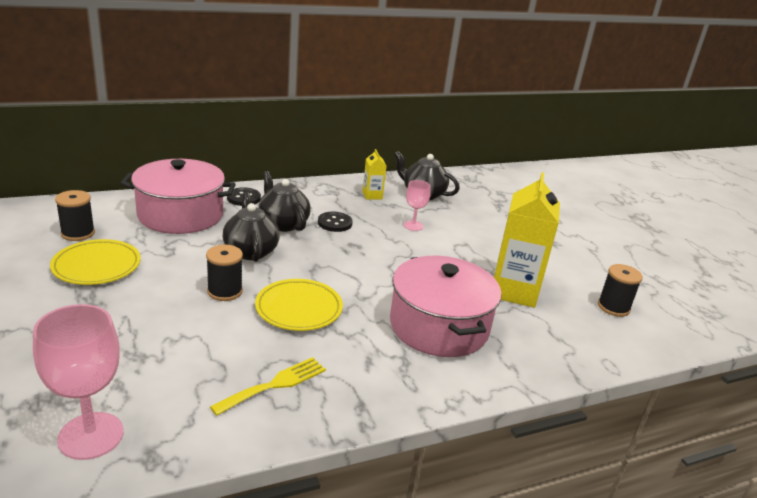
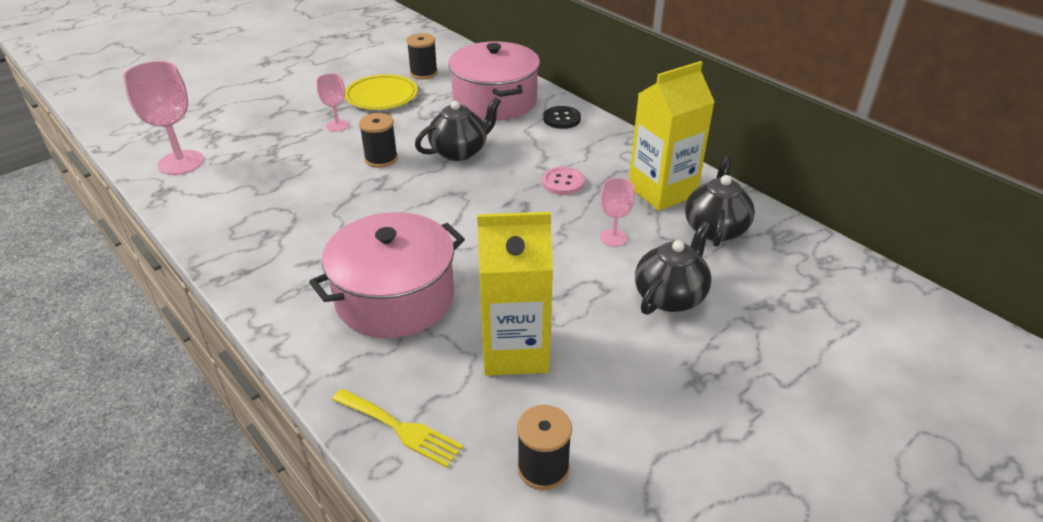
camera: 75 degrees right, 10 degrees up
yellow fork [210,357,326,416] -> yellow fork moved to [332,389,463,468]
yellow plate [255,279,343,331] -> none
black teapot [258,171,311,232] -> black teapot moved to [635,221,712,315]
black button [318,212,353,232] -> pink button [542,167,585,195]
yellow carton [363,149,387,199] -> yellow carton [629,61,715,211], size x2.10
none -> pink goblet [316,73,349,132]

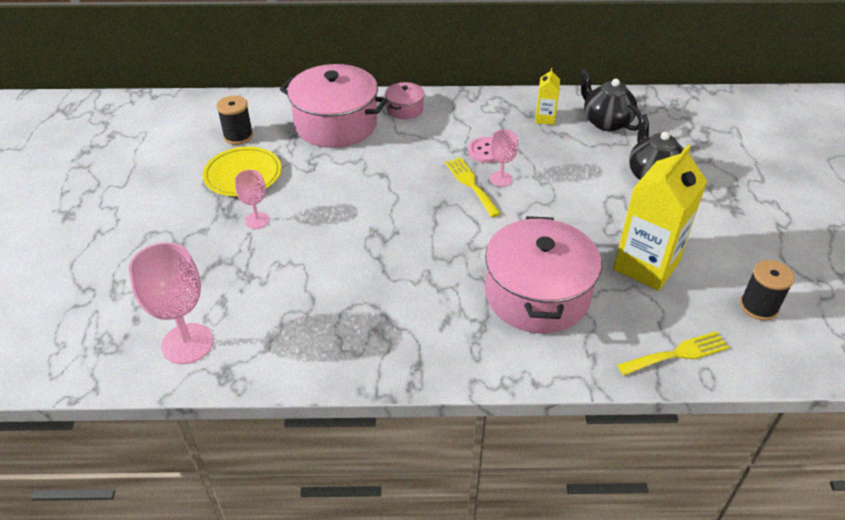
camera: 50 degrees left, 5 degrees up
black spool [359,113,398,168] -> none
black teapot [415,97,501,161] -> none
black button [543,106,581,129] -> pink pot [385,82,425,119]
pink goblet [600,178,635,247] -> pink goblet moved to [490,130,518,187]
yellow carton [629,61,715,211] -> yellow carton [535,68,560,125], size x0.48
none -> yellow fork [445,157,501,217]

